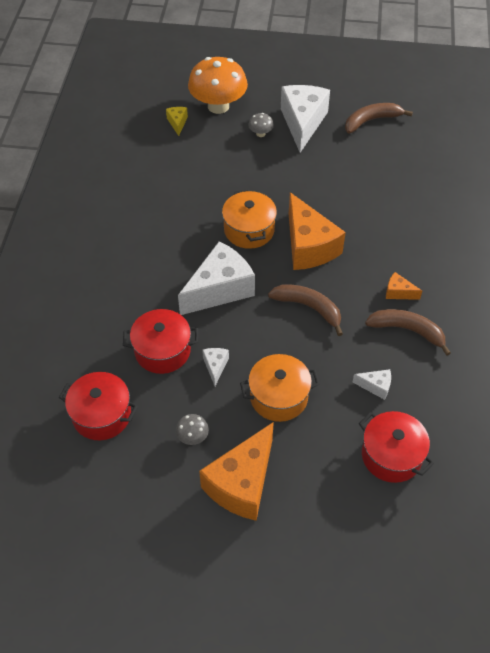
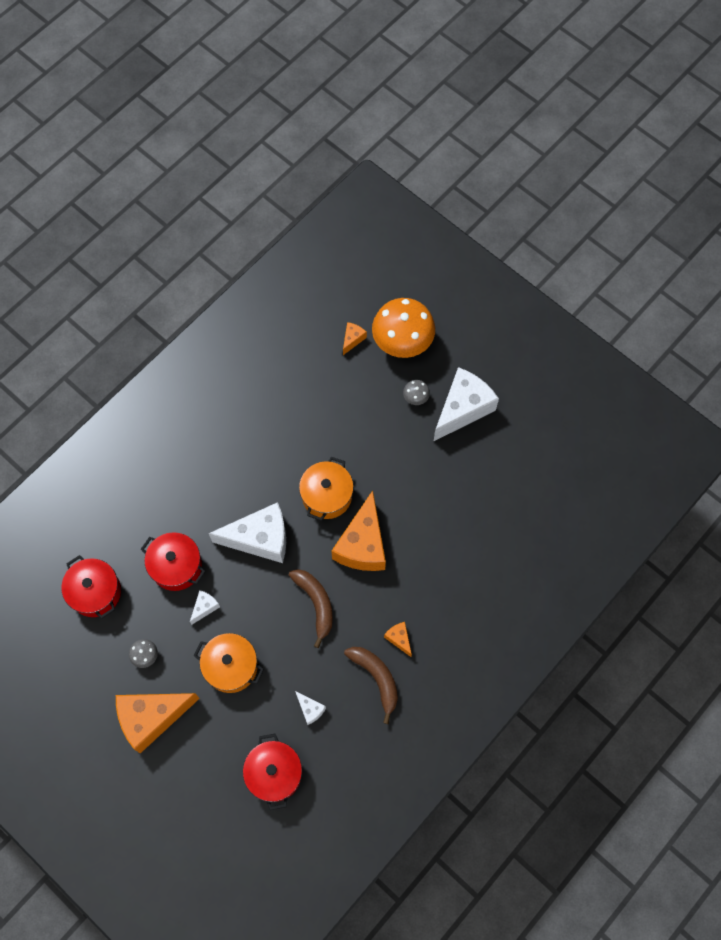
camera: 35 degrees right, 15 degrees up
yellow cheese [166,107,188,136] -> orange cheese [343,322,367,355]
brown banana [345,103,413,134] -> none

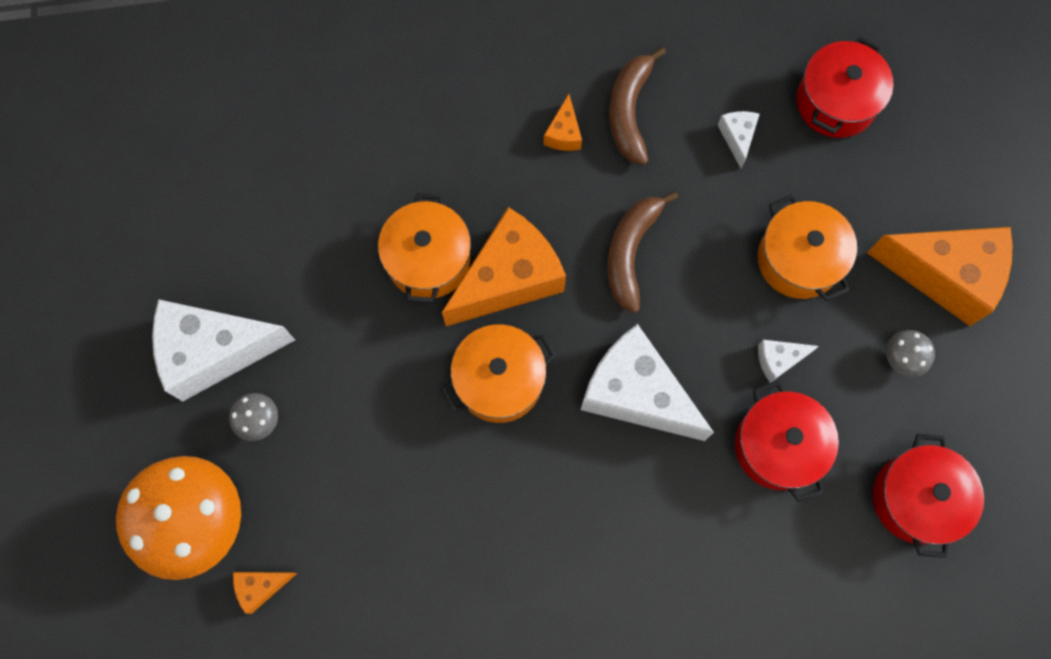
camera: 140 degrees left, 5 degrees up
none -> orange pot [378,194,471,303]

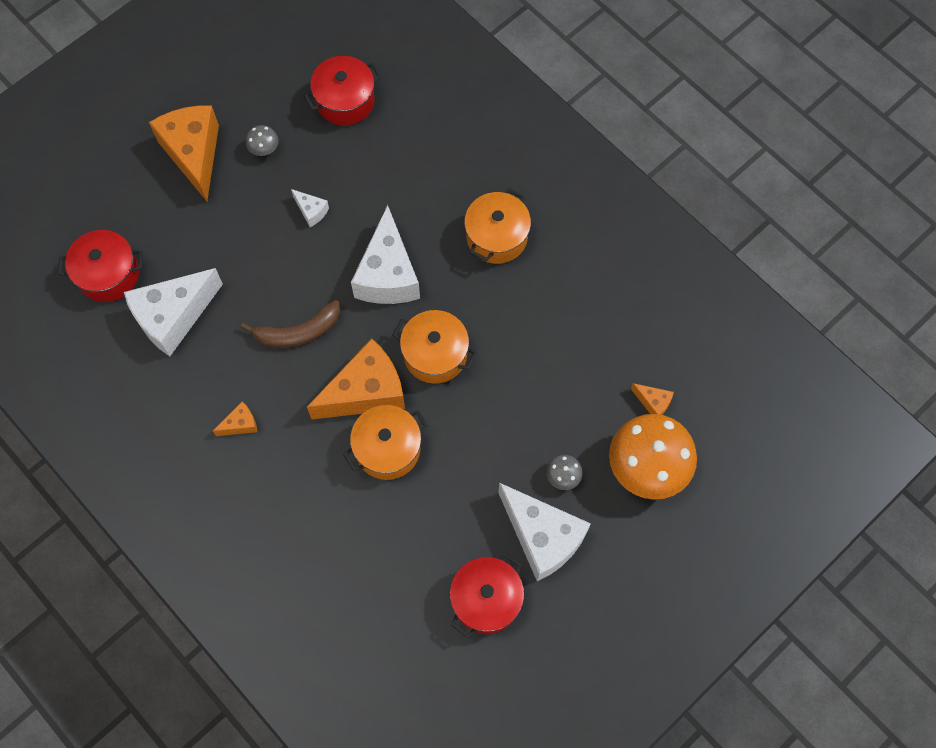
camera: 125 degrees left, 5 degrees down
orange cheese [442,207,566,326] -> orange cheese turned 135 degrees clockwise [307,338,405,419]
brown banana [609,47,666,165] -> none
white cheese [718,111,759,168] -> white cheese [124,268,223,356], size x2.28
red pot [735,381,839,502] -> red pot moved to [450,553,524,638]
orange pot [758,194,857,302] -> orange pot moved to [464,188,531,264]

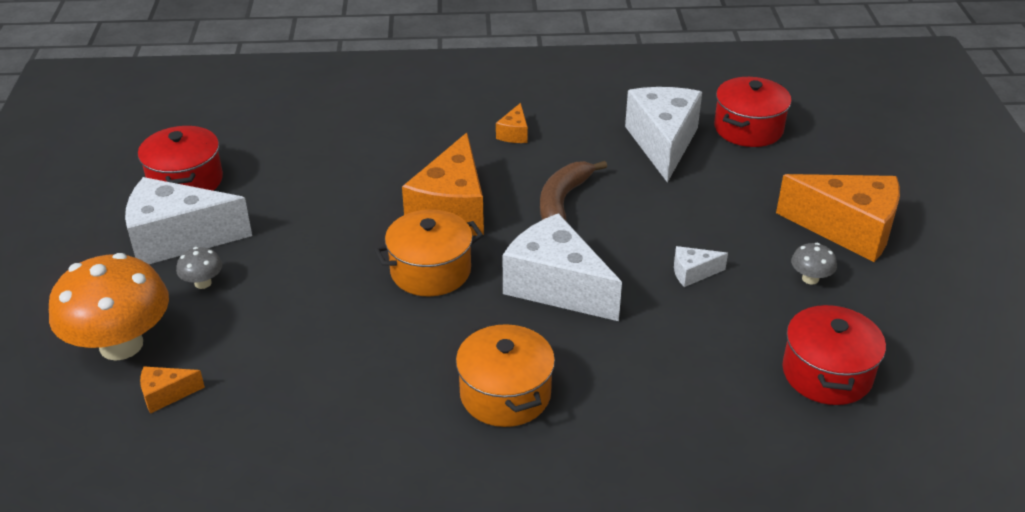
camera: 130 degrees right, 30 degrees down
orange pot [343,405,428,480] -> none

